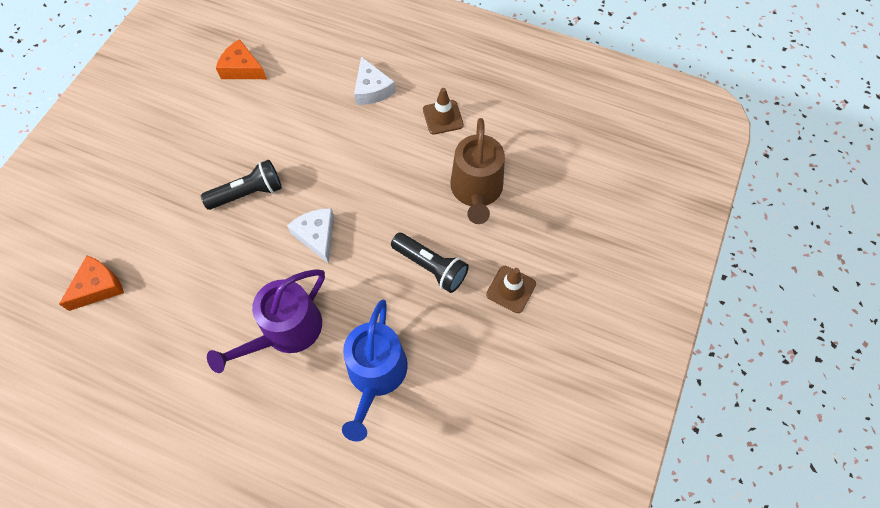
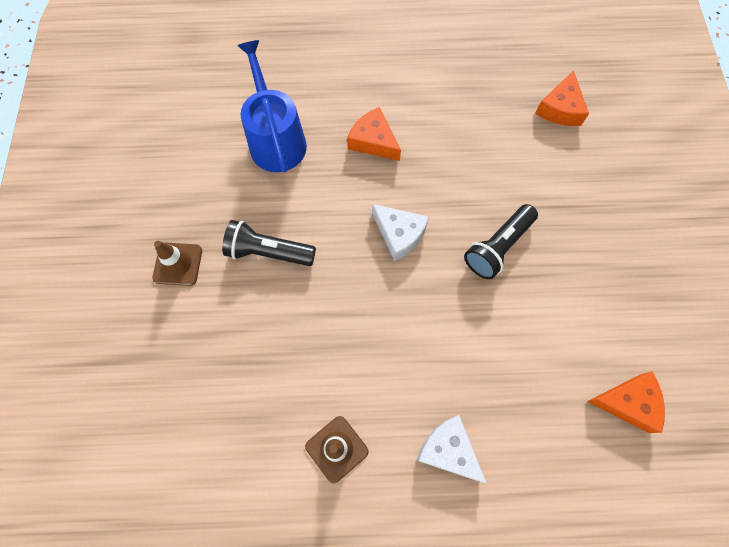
camera: 155 degrees right, 5 degrees up
purple watering can [207,269,325,373] -> orange cheese [347,107,401,161]
brown watering can [450,118,505,224] -> none

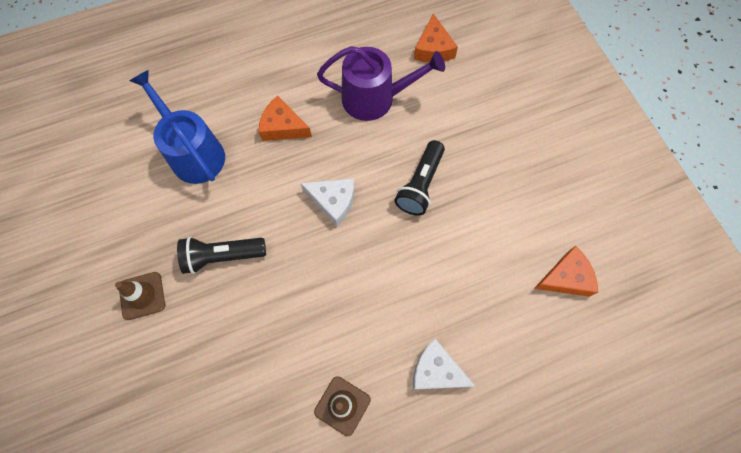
camera: 20 degrees left, 0 degrees up
none -> purple watering can [317,46,445,121]

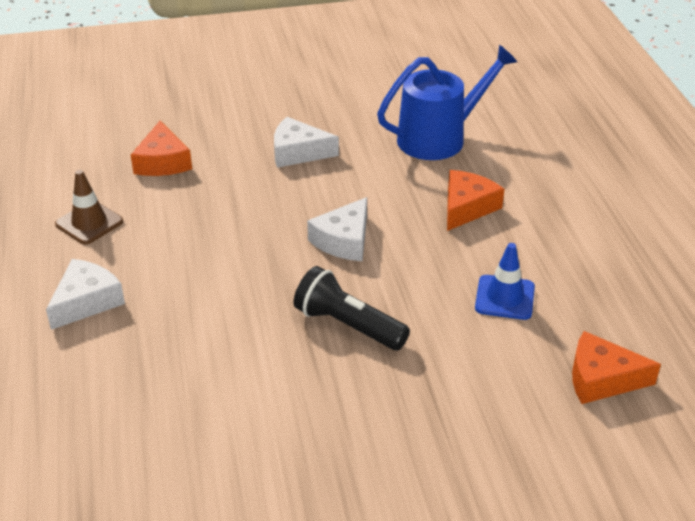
camera: 100 degrees right, 30 degrees down
brown traffic cone [115,272,165,320] -> none
black flashlight [177,237,266,274] -> white cheese [274,117,339,168]
purple watering can [317,46,445,121] -> blue traffic cone [475,243,535,320]
orange cheese [534,246,598,297] -> orange cheese moved to [131,121,192,176]

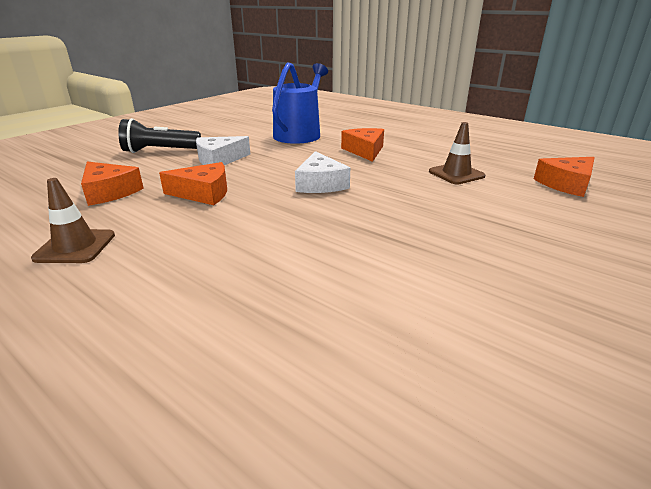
camera: 40 degrees left, 10 degrees down
white cheese [46,259,125,330] -> none
black flashlight [294,266,410,350] -> black flashlight moved to [118,118,201,153]
blue traffic cone [475,243,535,320] -> brown traffic cone [429,122,485,184]
none -> orange cheese [159,162,227,205]

